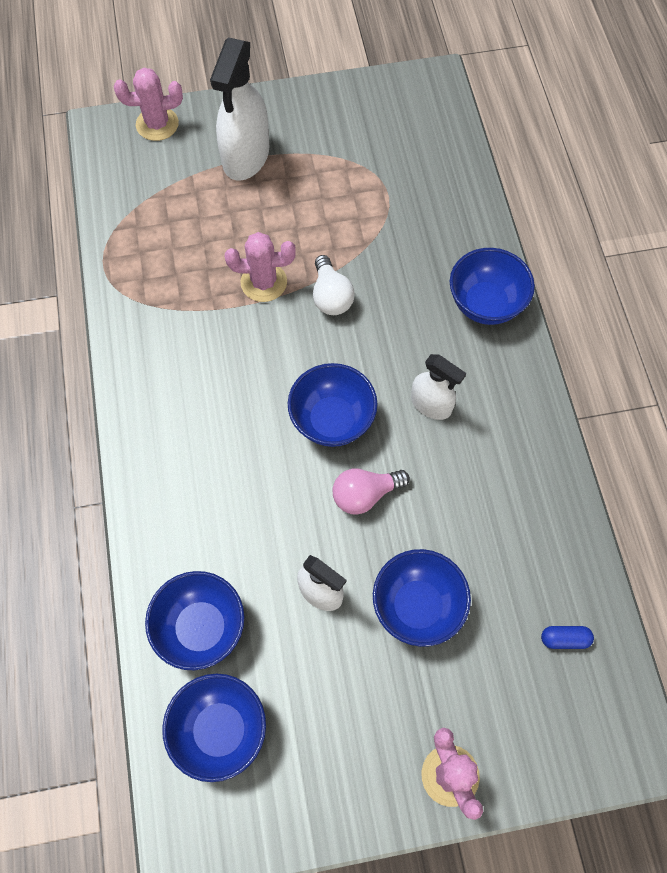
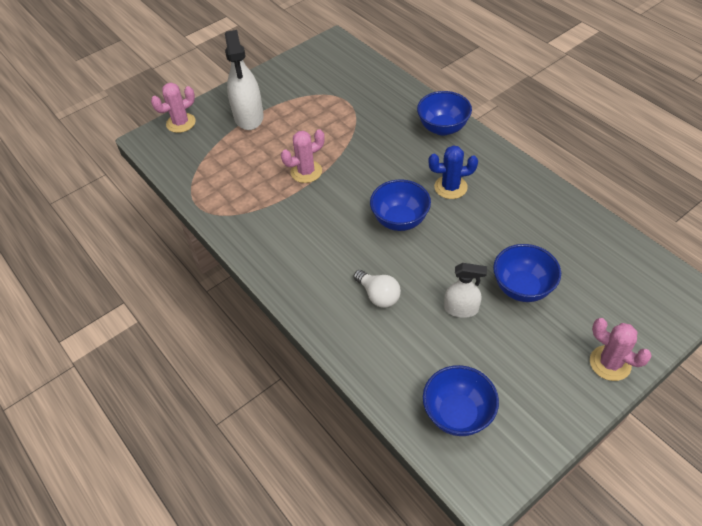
camera: 25 degrees left, 15 degrees down
blue bowl [145,571,245,670] -> none
white light bulb [313,255,355,315] -> white light bulb moved to [354,270,401,308]
pink light bulb [333,468,410,515] -> none
white spray bottle [411,354,466,420] -> blue cactus [428,145,478,199]
blue capsule [541,626,594,649] -> none

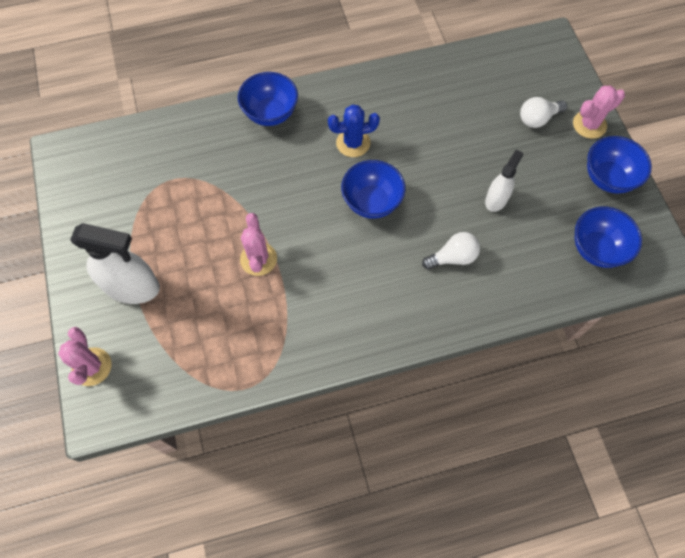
camera: 70 degrees left, 15 degrees up
blue cactus [428,145,478,199] -> blue cactus turned 60 degrees clockwise [328,104,380,157]
blue bowl [493,244,561,302] -> blue bowl moved to [587,136,652,194]
none -> white light bulb [520,97,567,128]

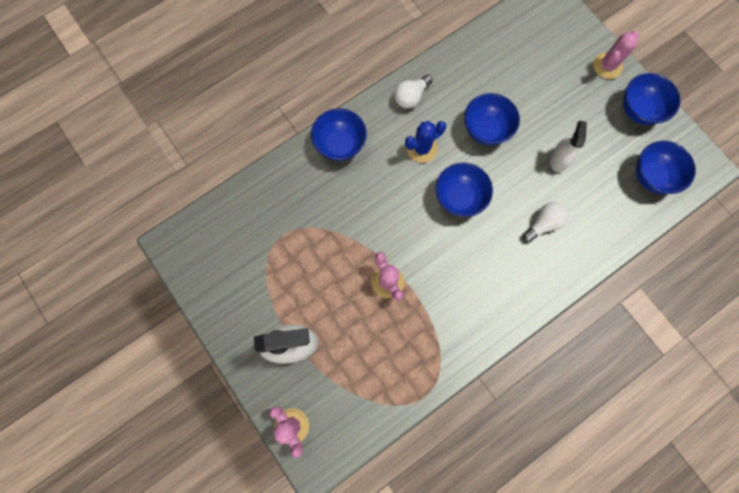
camera: 20 degrees left, 10 degrees up
white light bulb [520,97,567,128] -> white light bulb moved to [394,75,433,109]
none -> blue bowl [464,93,520,146]

